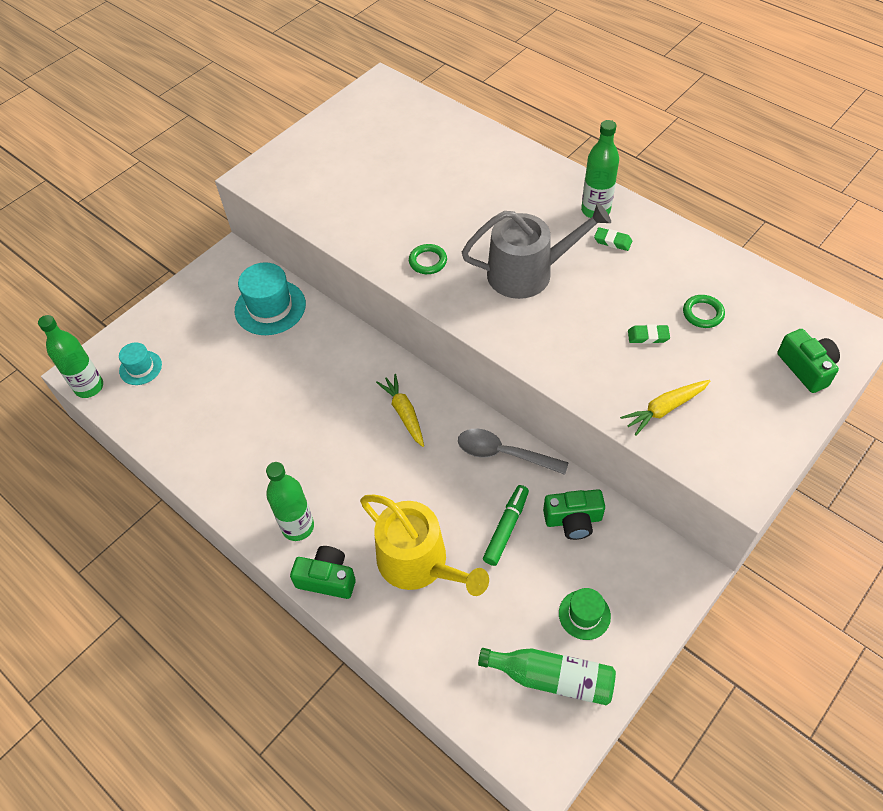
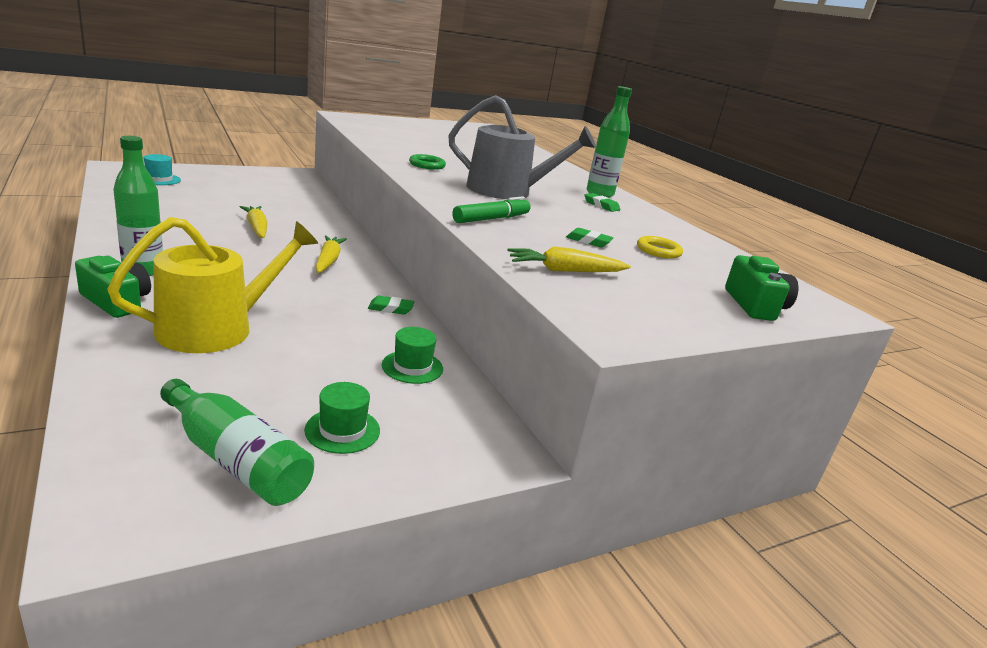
camera: 15 degrees right, 30 degrees down
green bottle [38,315,103,398] -> none
turquoise hat [235,262,306,335] -> none
yellow watering can [360,495,489,596] -> yellow watering can turned 105 degrees counterclockwise [107,217,318,353]
grey spoon [458,429,569,475] -> green eraser [368,296,414,315]
green marker [483,485,529,566] -> green marker moved to [452,196,531,223]
green camera [543,489,605,540] -> green hat [382,327,443,384]
green ring [683,295,725,328] -> yellow ring [637,236,683,259]
none -> yellow carrot [240,206,267,238]

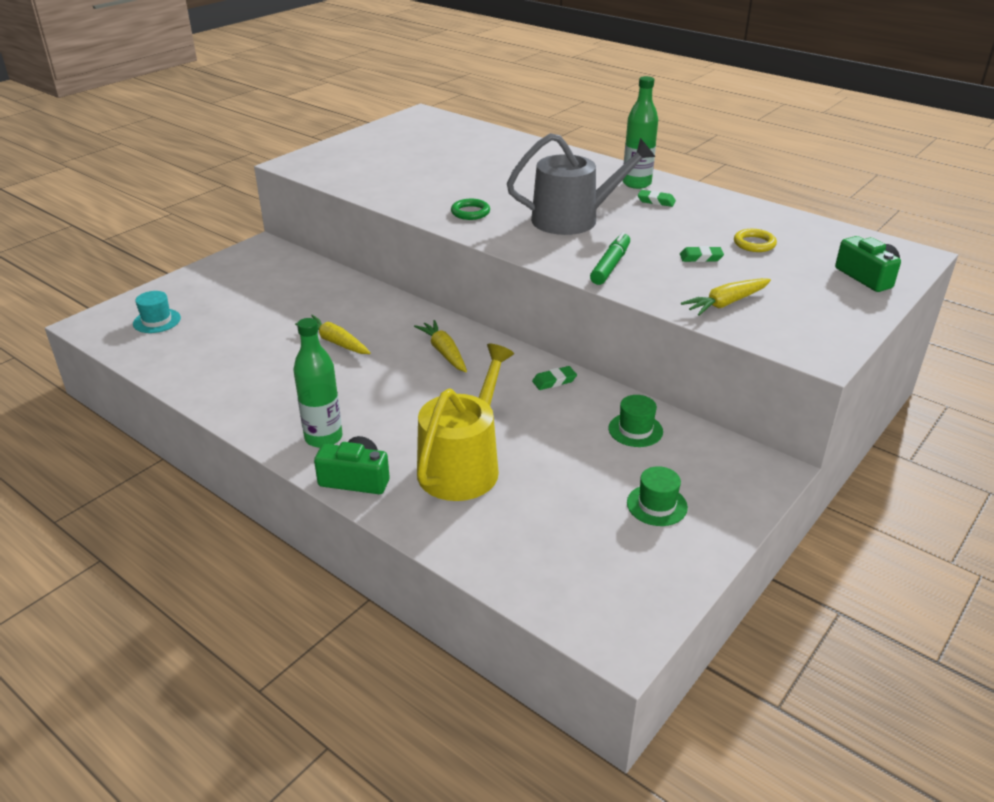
camera: 20 degrees left, 10 degrees up
green bottle [160,379,314,506] -> none

